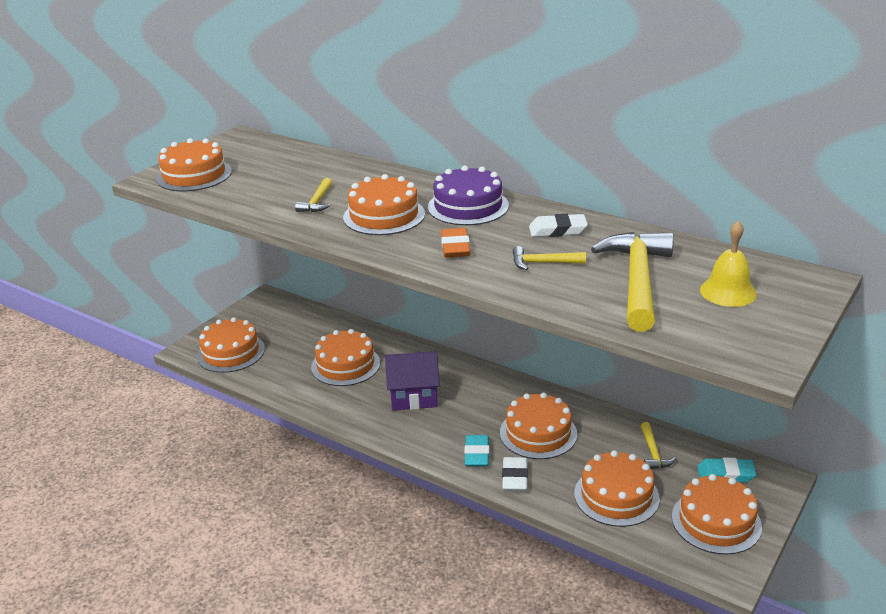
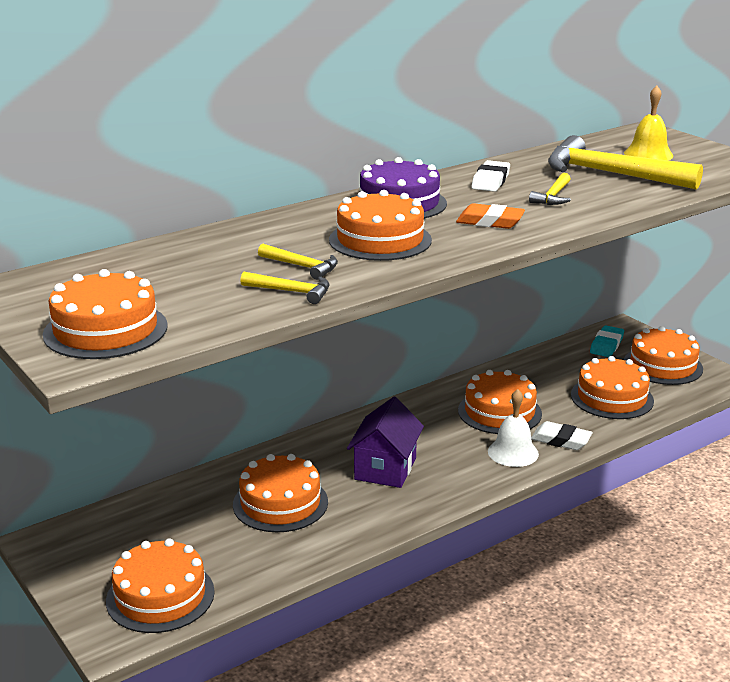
camera: 70 degrees left, 5 degrees down
turquoise eraser [464,435,489,467] -> white bell [488,389,539,467]
yellow hammer [641,422,677,469] -> yellow hammer moved to [240,272,330,304]

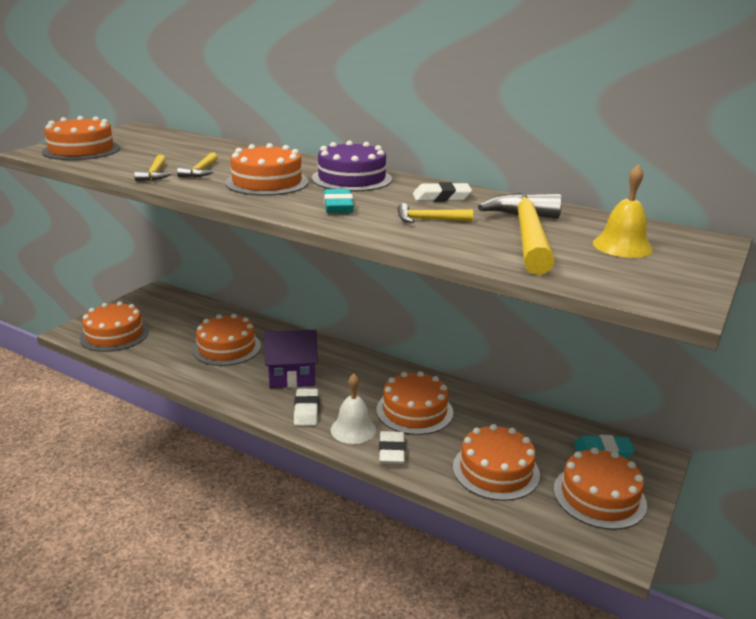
camera: 65 degrees right, 0 degrees up
orange eraser [456,203,525,229] -> turquoise eraser [324,189,354,213]
none -> white eraser [294,389,319,426]

